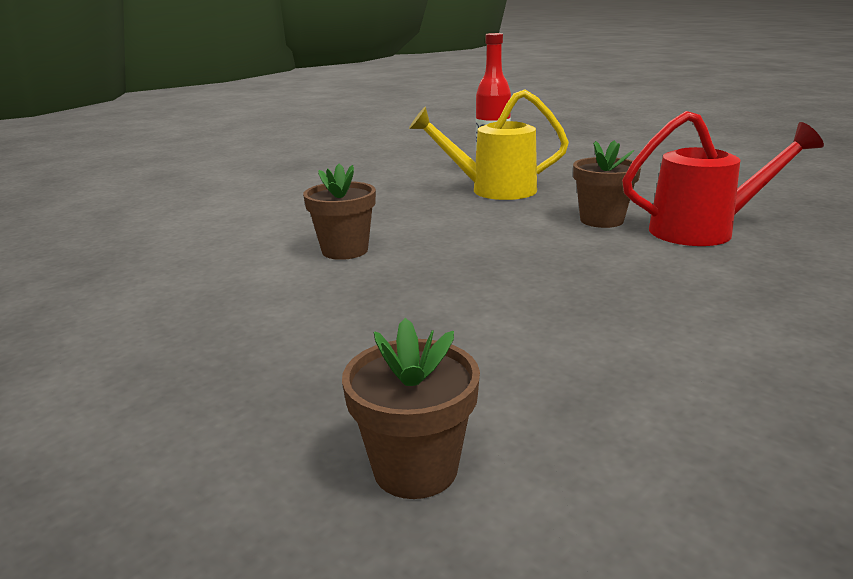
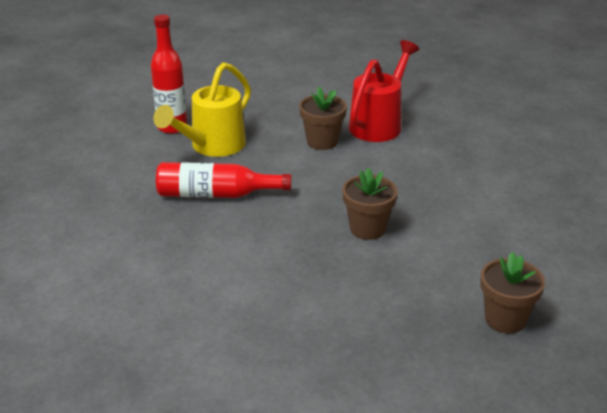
camera: 55 degrees left, 10 degrees up
brown flower pot [303,163,376,260] -> brown flower pot moved to [342,167,398,240]
none -> red bottle [156,162,292,198]

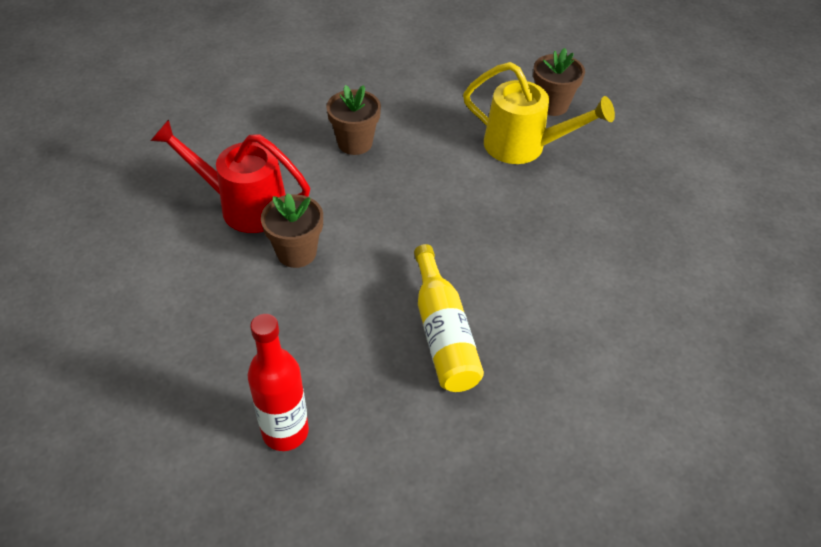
camera: 105 degrees left, 15 degrees up
yellow watering can [153,62,251,157] -> yellow watering can moved to [463,62,615,164]
red bottle [156,162,292,198] -> yellow bottle [414,244,484,392]
brown flower pot [342,167,398,240] -> brown flower pot moved to [326,85,381,155]

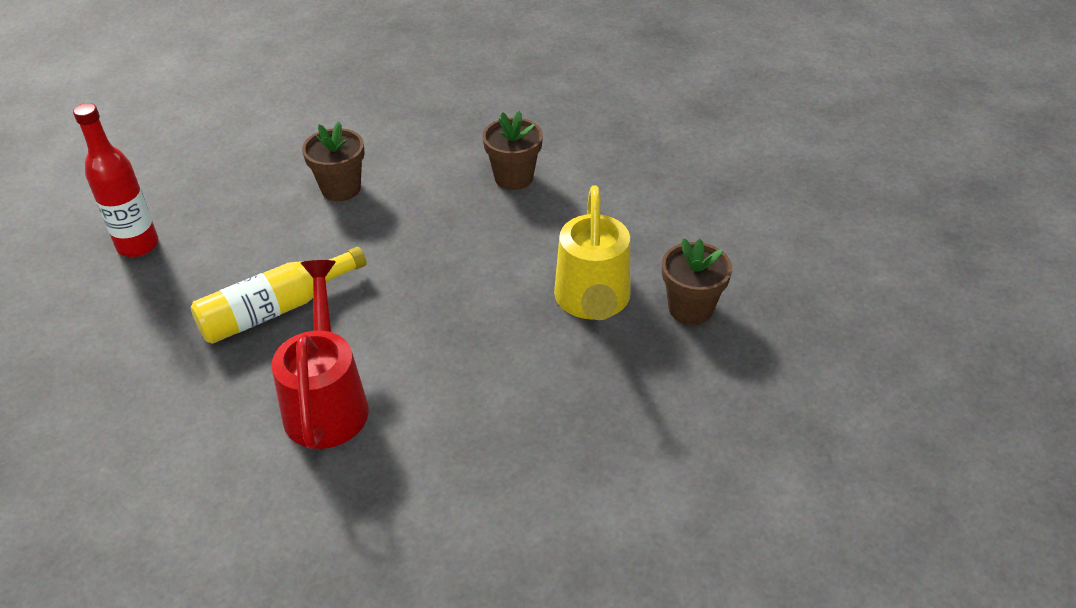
camera: 70 degrees right, 5 degrees down
red watering can [151,119,310,233] -> red watering can moved to [272,260,369,449]

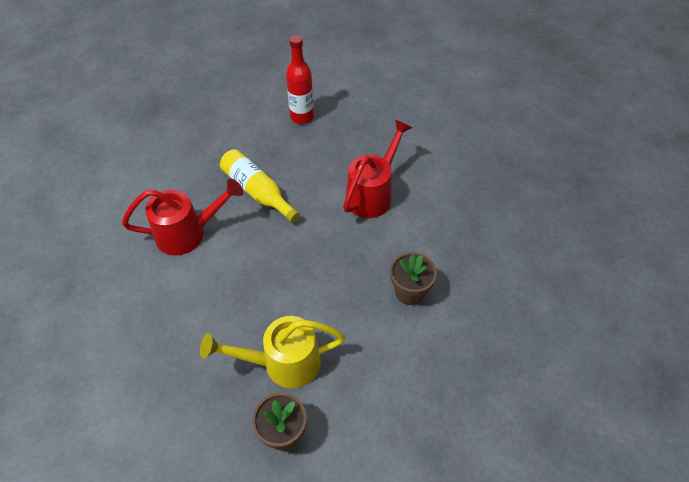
camera: 80 degrees right, 10 degrees up
brown flower pot [302,122,365,201] -> red watering can [343,120,412,218]

